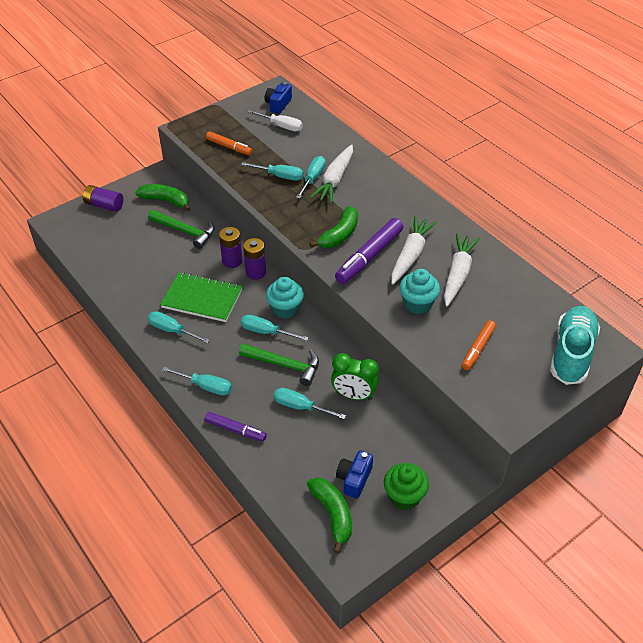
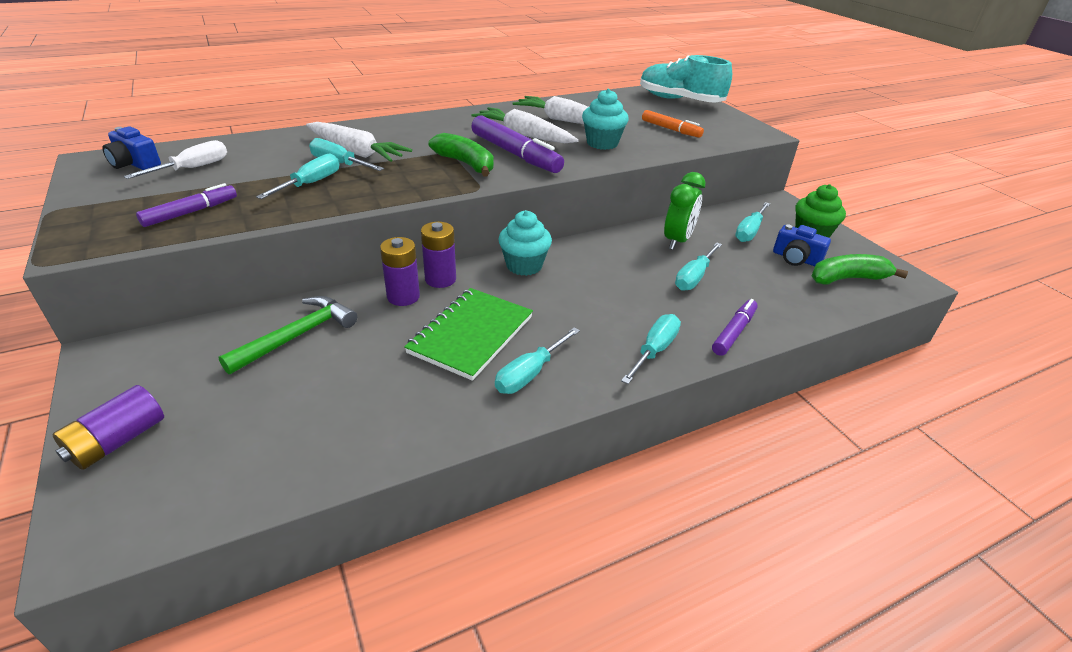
camera: 80 degrees left, 10 degrees down
green banana [135,184,191,212] -> none
orange marker [206,131,252,155] -> purple marker [136,183,237,227]
green hammer [239,344,319,386] -> none
turquoise screwdriver [241,315,308,341] -> turquoise screwdriver moved to [735,202,770,242]

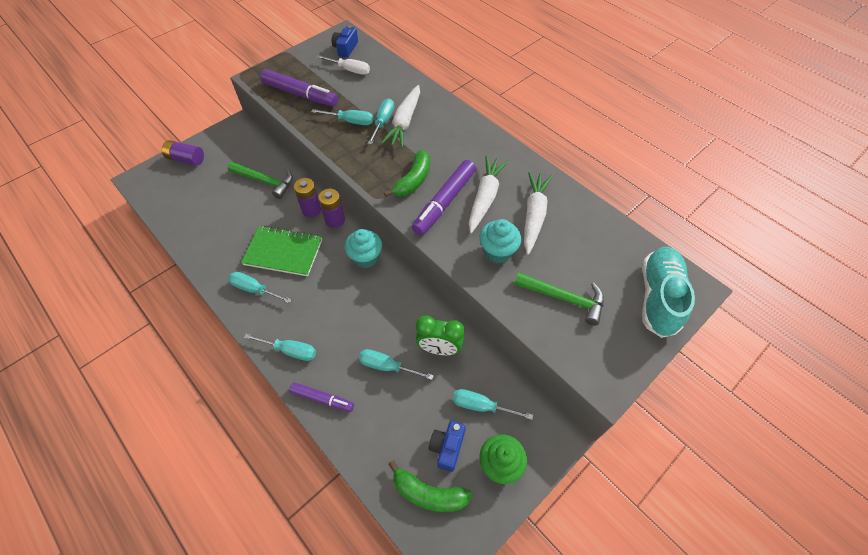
camera: 75 degrees right, 20 degrees up
purple marker [136,183,237,227] -> purple marker [260,69,338,106], size x1.68
orange marker [642,110,704,138] -> green hammer [514,272,604,326]
green banana [812,254,908,285] -> green banana turned 135 degrees clockwise [388,460,473,512]

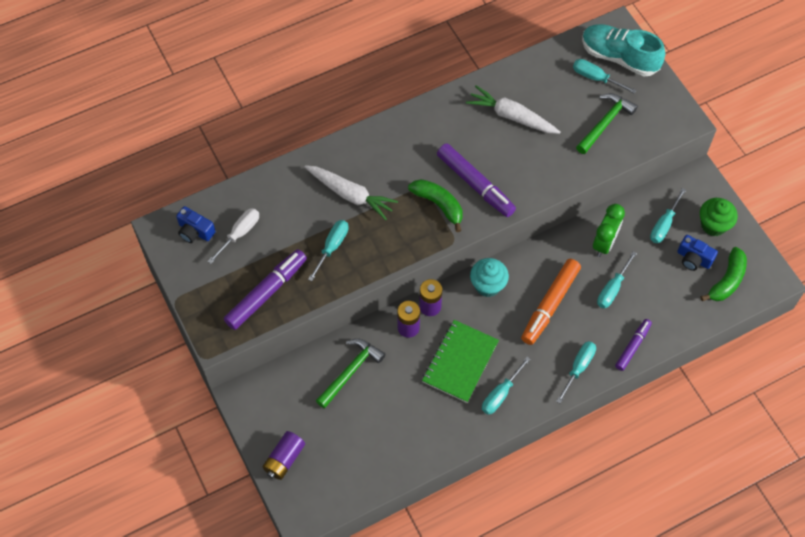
camera: 75 degrees left, 5 degrees up
turquoise screwdriver [368,99,394,145] -> turquoise screwdriver moved to [573,59,637,94]
white carrot [469,156,509,233] -> none
turquoise cupcake [479,219,521,263] -> none
none -> orange marker [521,259,581,345]

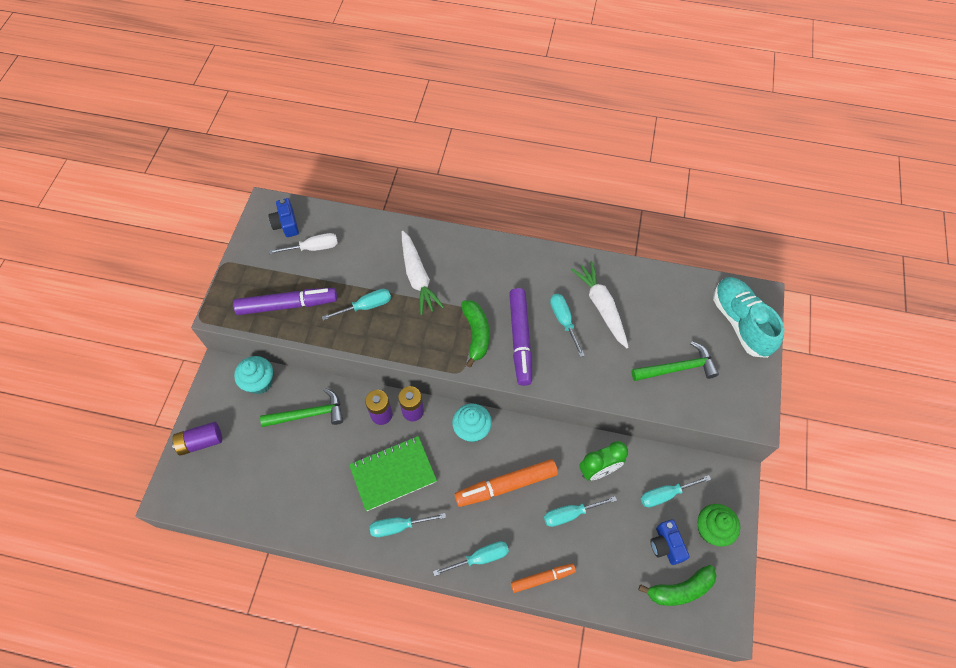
camera: 40 degrees right, 0 degrees up
turquoise screwdriver [573,59,637,94] -> turquoise screwdriver moved to [550,294,585,357]
purple marker [615,319,652,371] -> orange marker [511,564,576,593]
none -> turquoise cupcake [234,356,273,394]

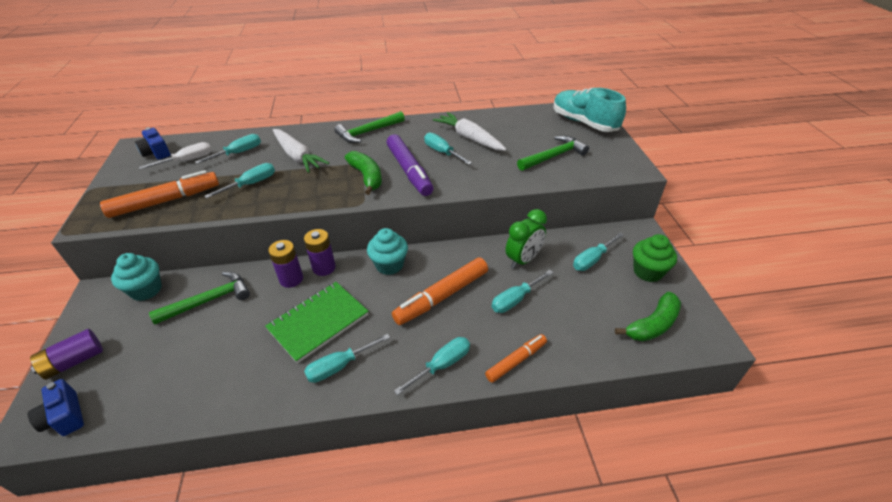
camera: 20 degrees left, 20 degrees down
purple marker [233,288,337,315] -> orange marker [100,170,219,218]
blue camera [650,519,690,565] -> blue camera moved to [27,379,84,436]
none -> turquoise screwdriver [195,134,261,164]
none -> green hammer [334,111,405,143]

